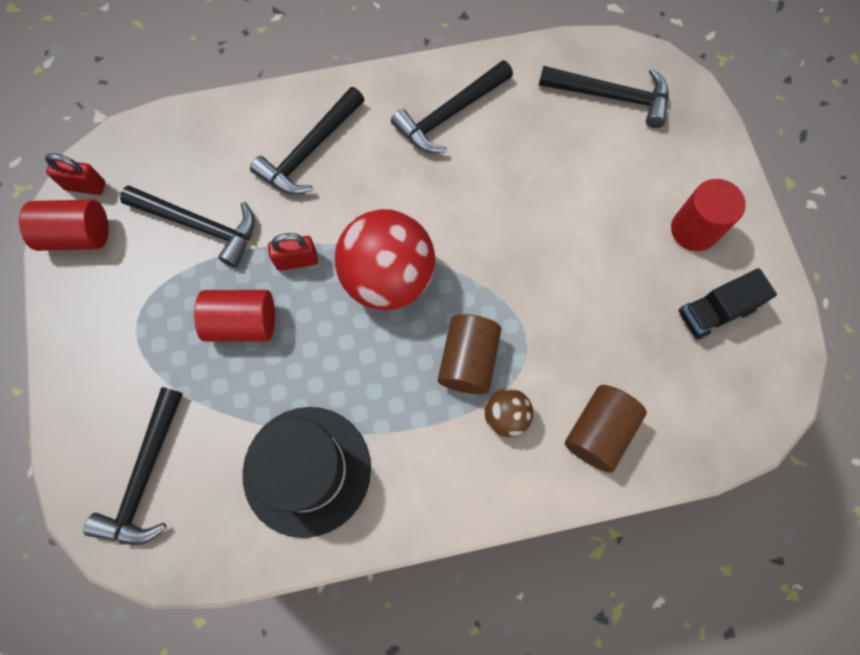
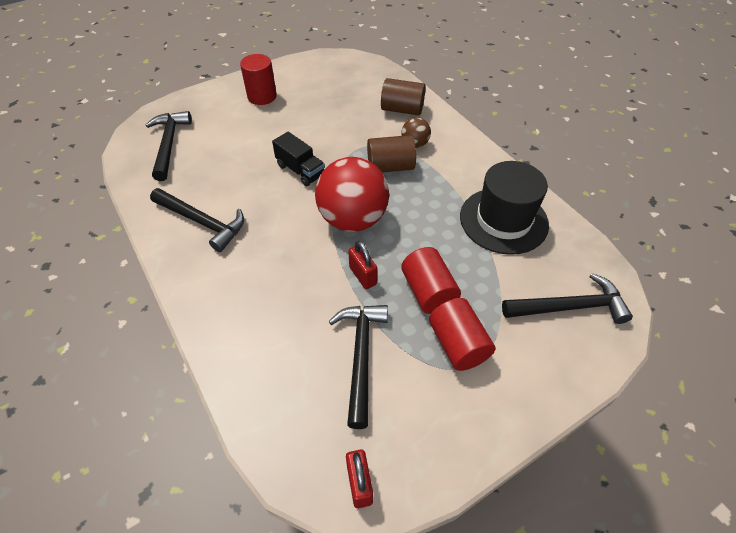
camera: 110 degrees left, 20 degrees down
red cylinder [19,200,109,251] -> red cylinder moved to [429,298,496,371]
black hammer [250,87,365,195] -> none
black truck [678,268,777,340] -> black truck moved to [272,132,325,186]

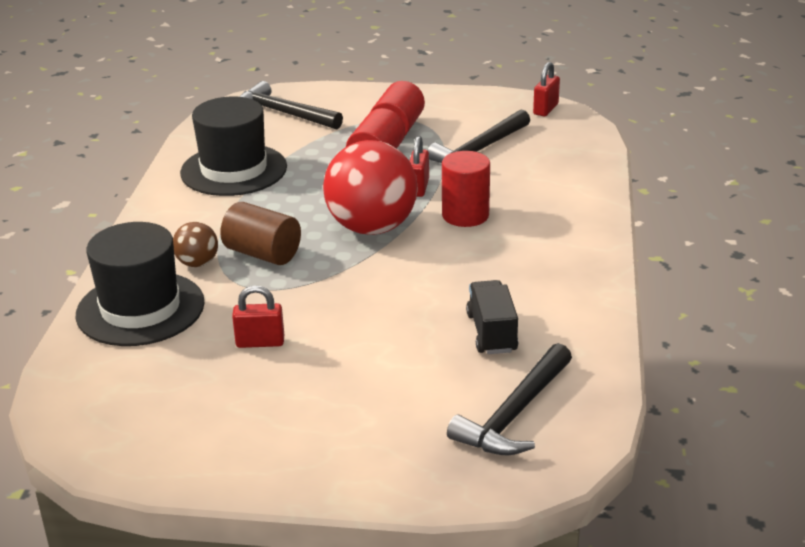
camera: 140 degrees left, 20 degrees down
black hammer [150,188,244,252] -> none
red cylinder [240,54,277,105] -> red cylinder moved to [442,151,490,227]
black truck [272,132,325,186] -> black truck moved to [466,280,518,354]
brown cylinder [381,78,426,115] -> black hat [76,222,205,346]
none -> red padlock [232,285,284,348]

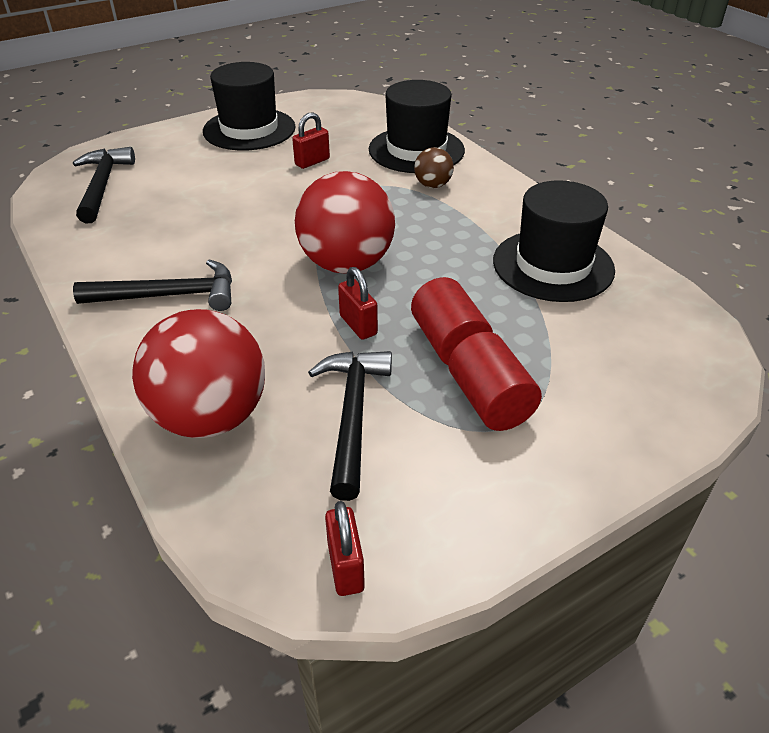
camera: 140 degrees right, 10 degrees up
brown cylinder [220,202,301,265] -> none
black hammer [239,81,343,129] -> black hammer moved to [73,260,232,311]
red cylinder [442,151,490,227] -> none
black truck [466,280,518,354] -> none
none -> red ball [132,309,265,438]
none -> black hat [203,62,295,151]

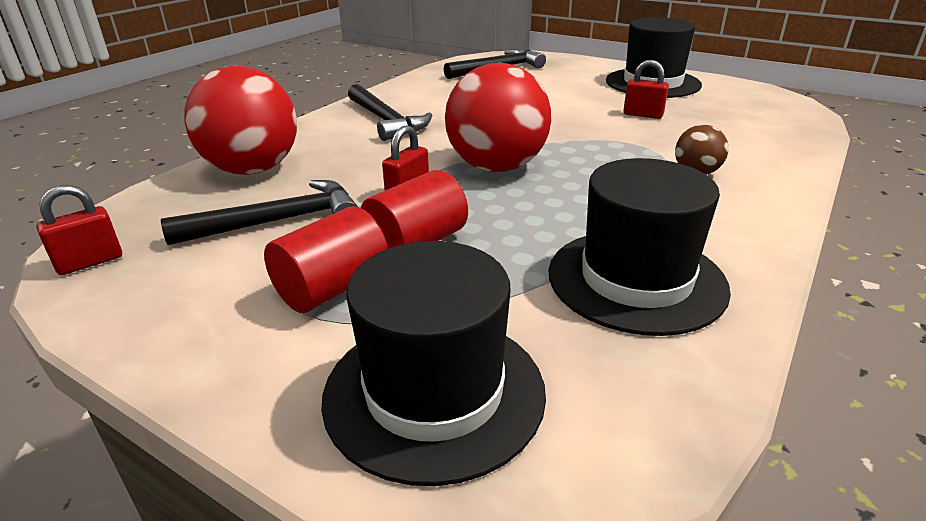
camera: 65 degrees right, 10 degrees down
black hat [369,80,465,173] -> black hat moved to [321,241,546,486]

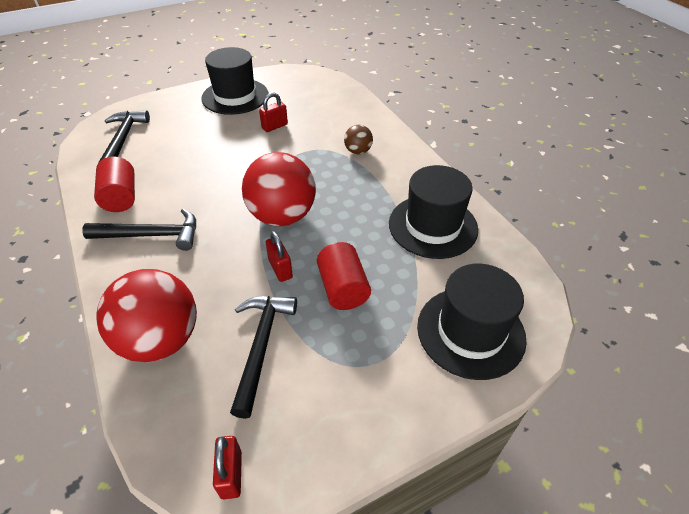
camera: 60 degrees left, 15 degrees up
red cylinder [264,206,388,313] -> red cylinder moved to [94,157,135,212]

